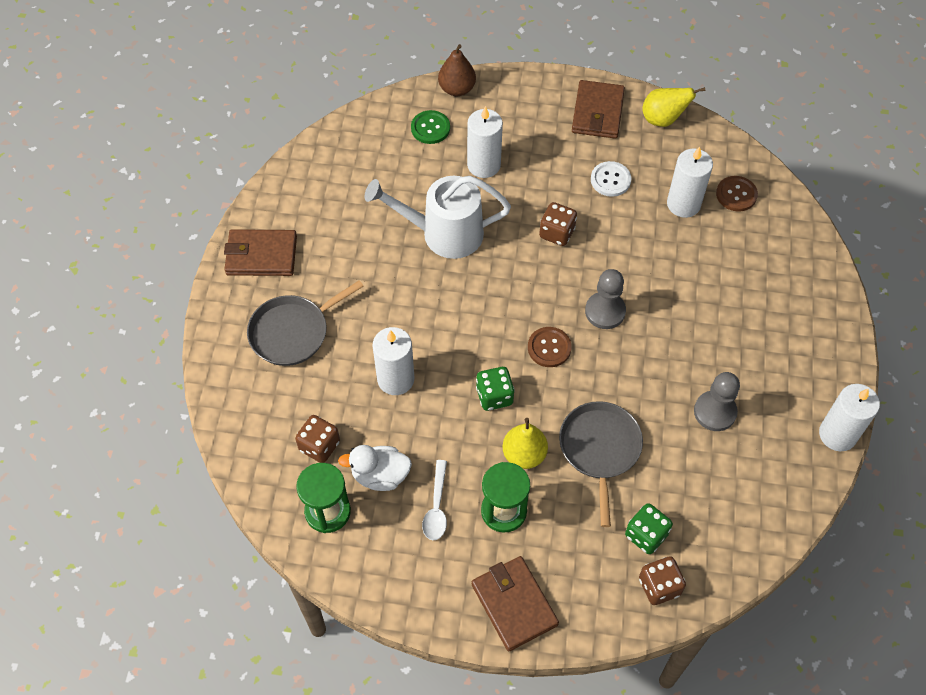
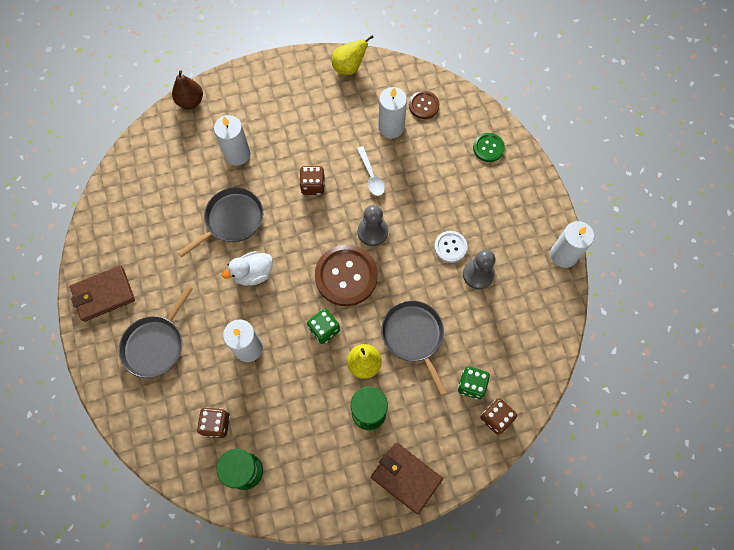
camera: 25 degrees left, 10 degrees up
white duck [338,445,412,491] -> white duck moved to [222,251,273,286]
white watering can [365,176,511,259] -> grey pan [178,188,263,257]
green button [411,110,450,144] -> green button moved to [473,133,505,162]
white spoon [422,460,447,540] -> white spoon moved to [357,146,385,196]
brown button [528,327,572,367] -> brown button [315,245,378,306], size x1.88
brown wallet [572,80,625,139] -> none
white button [591,161,631,197] -> white button moved to [434,231,468,263]

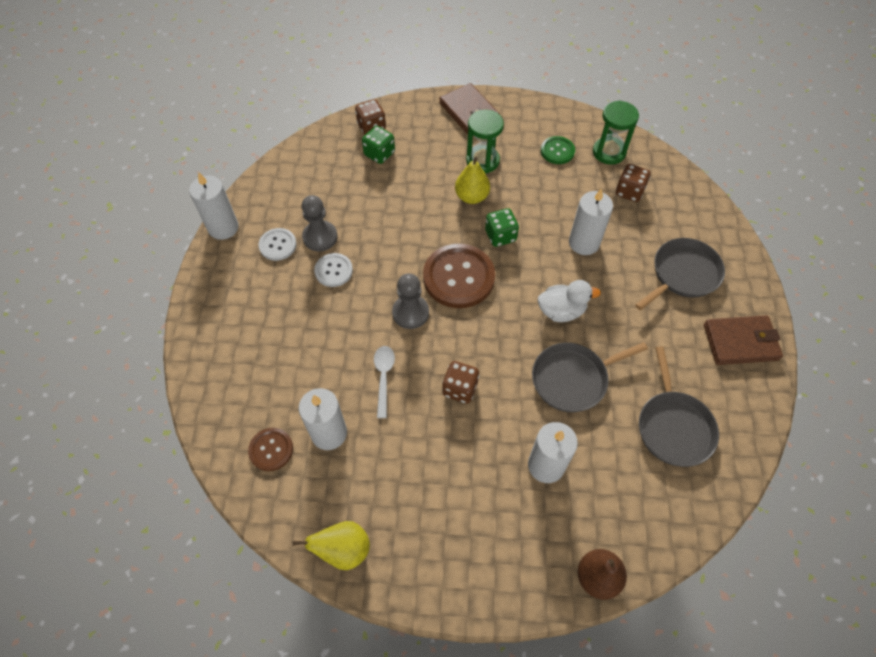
camera: 160 degrees left, 10 degrees down
grey pan [381,301,447,396] -> grey pan moved to [639,346,719,467]
green button [473,133,505,162] -> green button moved to [541,136,575,164]
none -> white button [258,228,297,261]

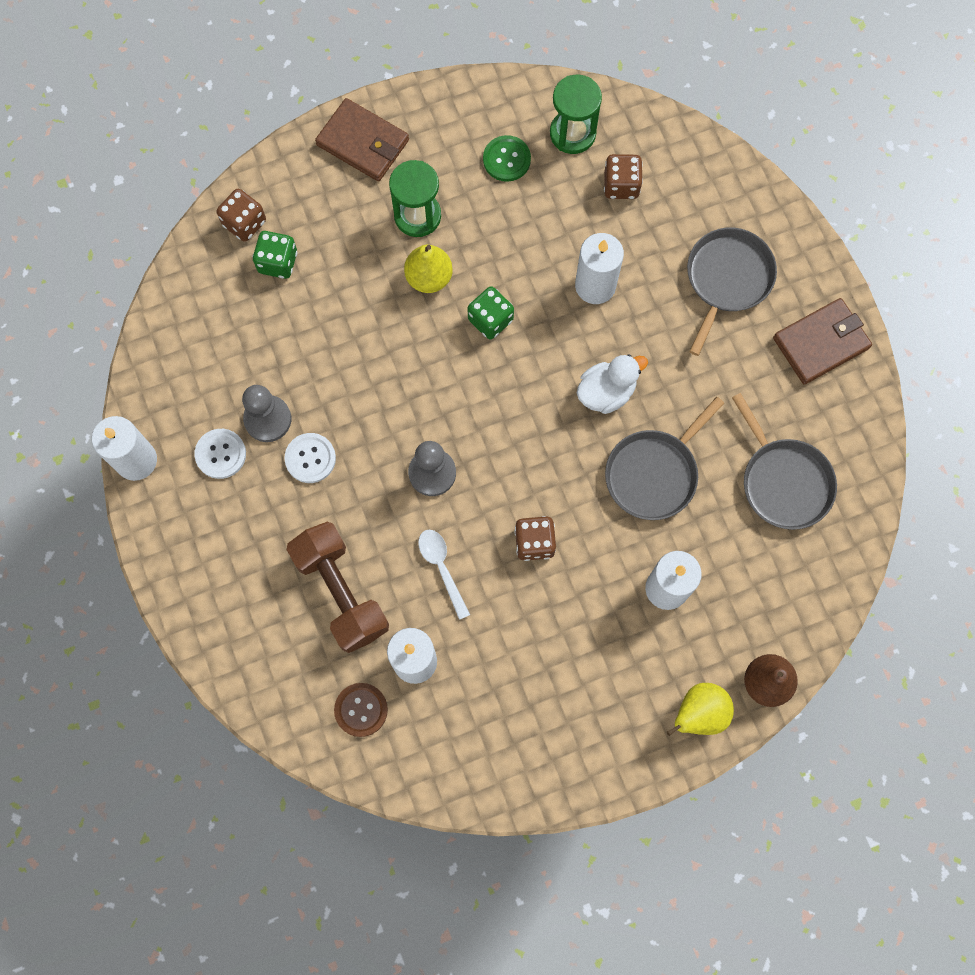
camera: 25 degrees left, 15 degrees up
yellow pear [293,521,370,570] -> yellow pear moved to [667,683,734,736]
brown button [423,244,495,308] -> none
none -> brown dumbbell [287,521,389,653]

